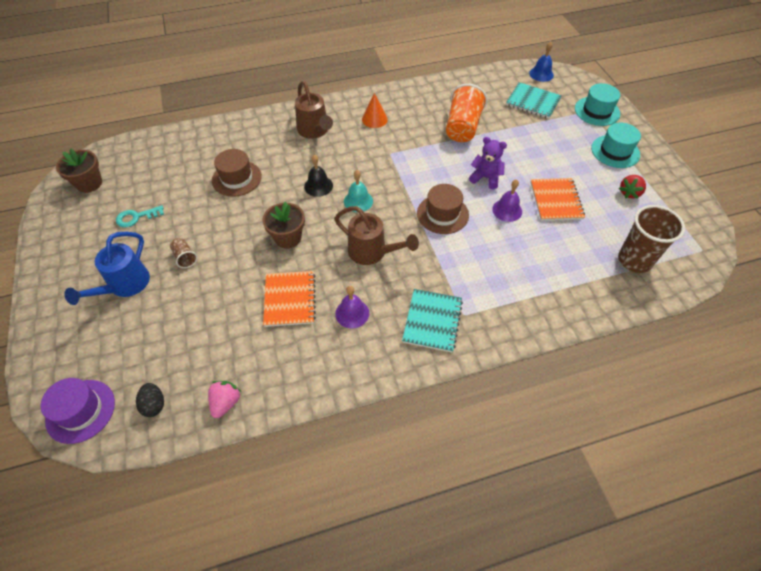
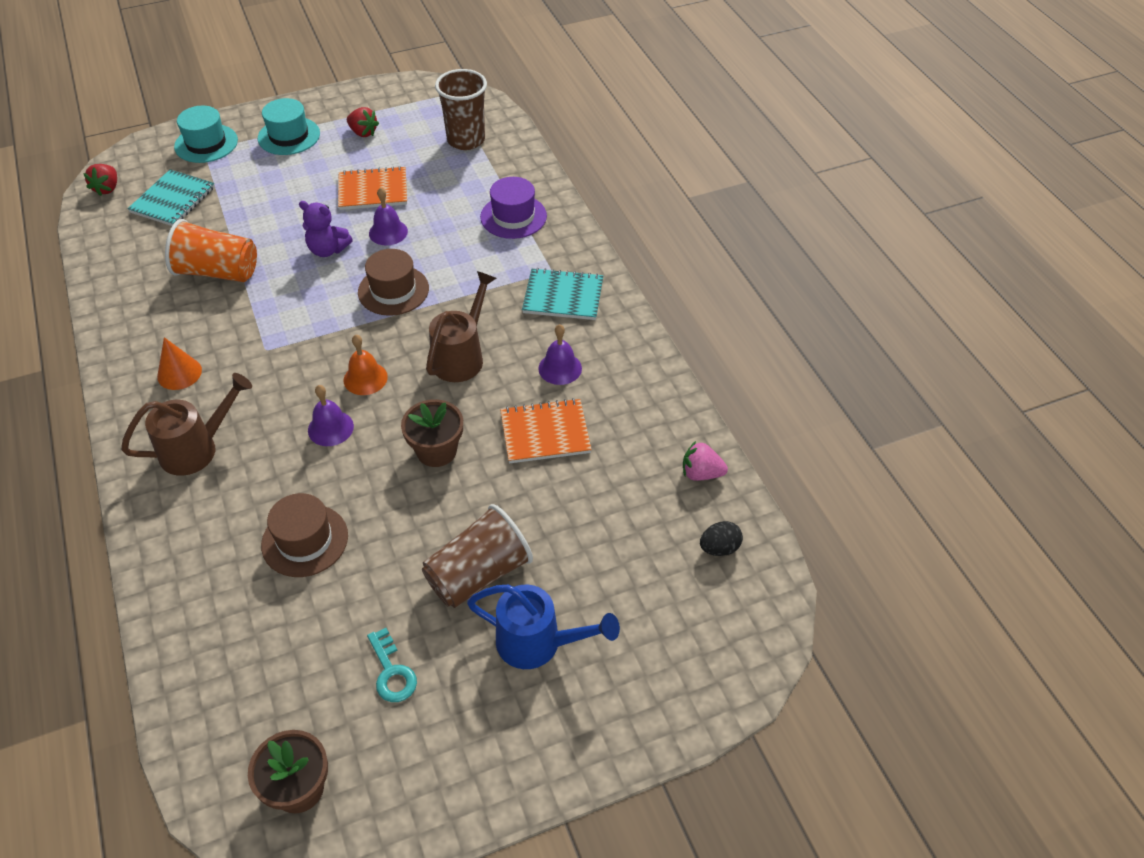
camera: 95 degrees left, 5 degrees down
purple hat [40,378,115,444] -> purple hat moved to [480,177,547,239]
brown cup [170,238,197,268] -> brown cup [422,504,533,608], size x2.13
black bell [304,154,333,197] -> purple bell [308,385,354,446]
turquoise bell [344,170,373,212] -> orange bell [344,334,388,395]
purple teddy bear [469,137,507,189] -> purple teddy bear turned 90 degrees counterclockwise [299,201,353,257]
blue bell [529,42,554,82] -> red strawberry [83,164,117,196]

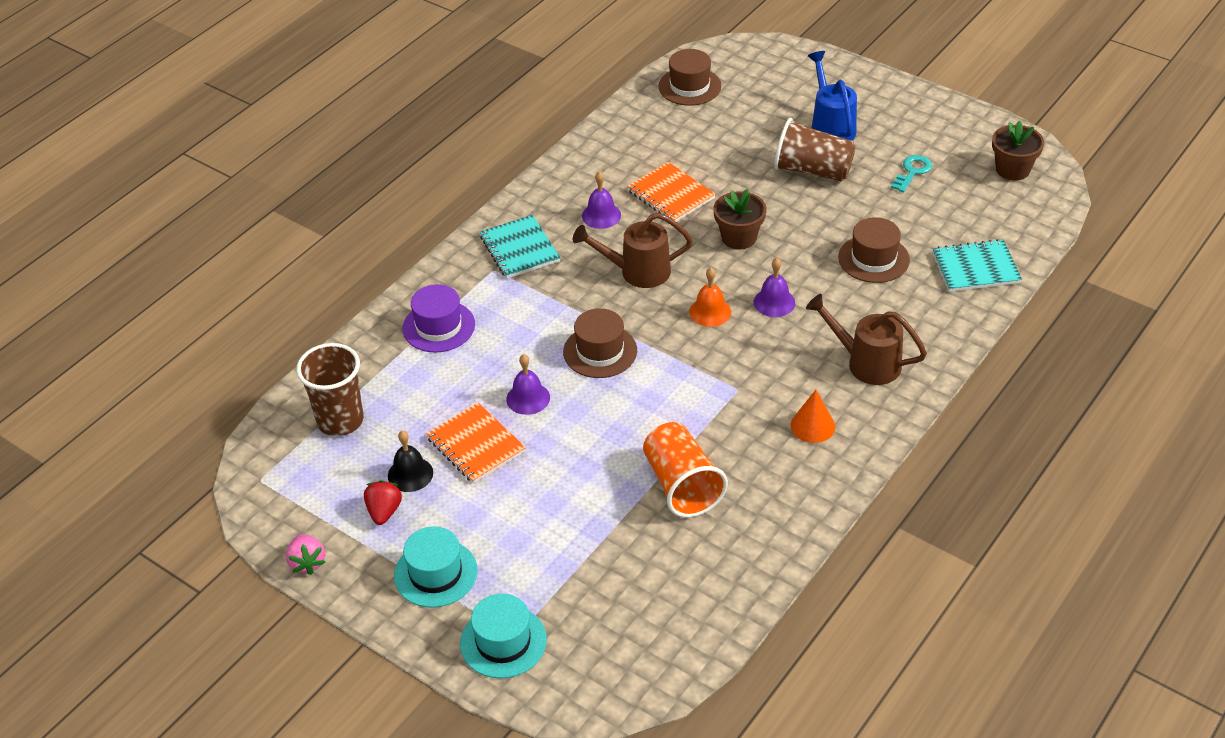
camera: 120 degrees left, 5 degrees down
red strawberry [83,164,117,196] -> none
turquoise notebook [128,169,215,226] -> turquoise notebook moved to [933,239,1022,292]
purple teddy bear [299,201,353,257] -> none
pink strawberry [683,441,728,481] -> pink strawberry moved to [286,534,325,575]
black egg [700,521,743,556] -> brown hat [658,49,721,106]
none -> black bell [388,430,433,492]

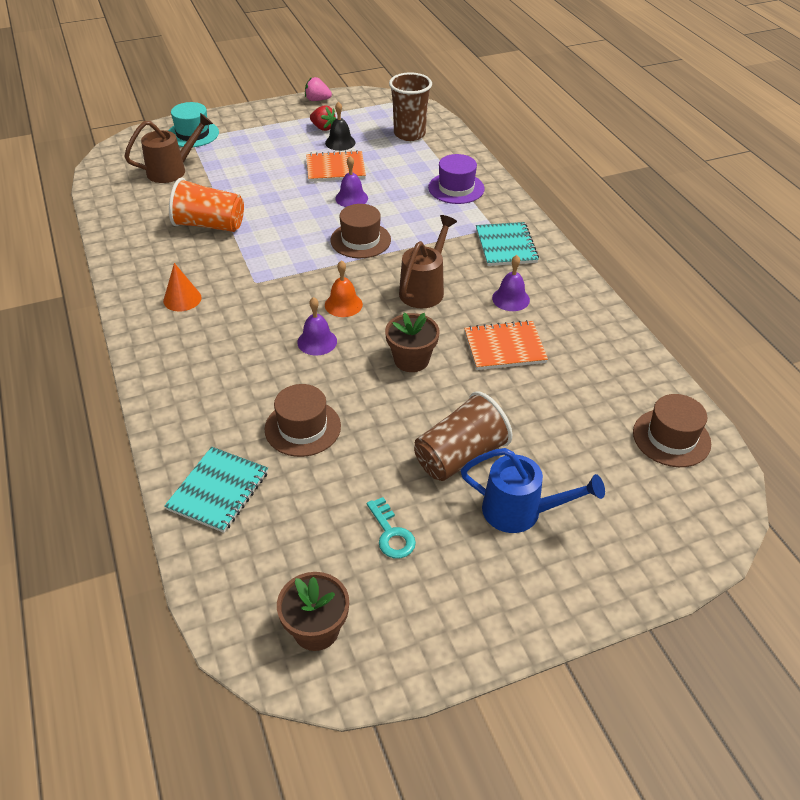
camera: 120 degrees right, 0 degrees up
turquoise hat [394,526,478,608] -> none
turquoise notebook [480,215,560,279] -> turquoise notebook turned 75 degrees clockwise [476,222,539,266]
brown watering can [806,294,927,385] -> brown watering can moved to [124,113,213,183]

